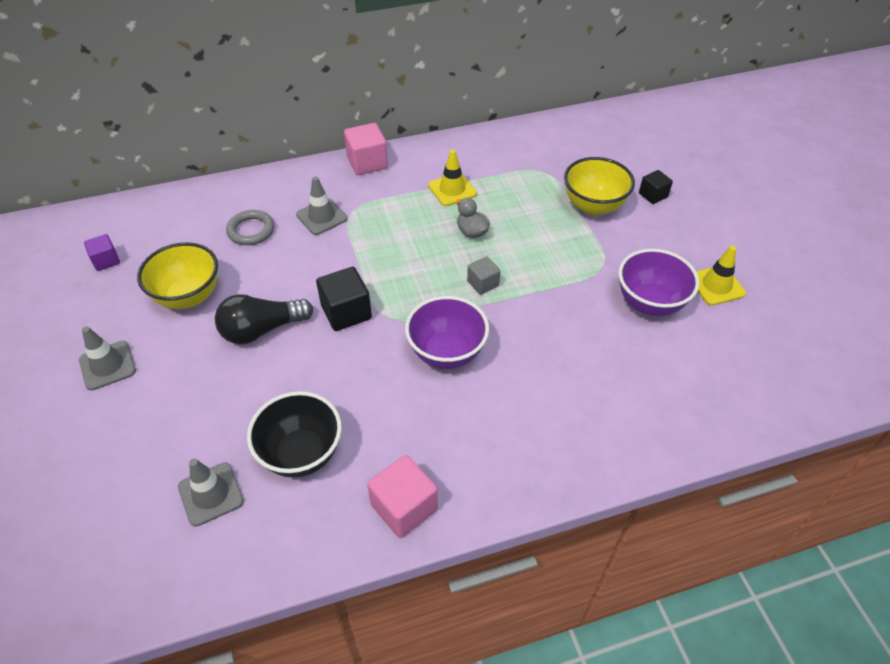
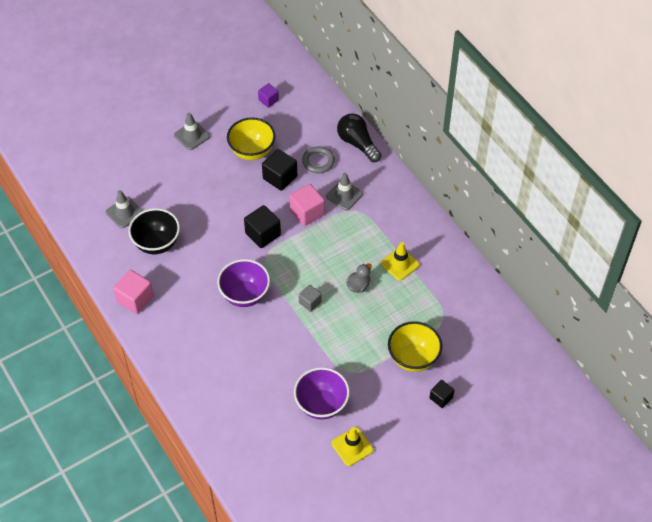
camera: 75 degrees right, 5 degrees up
black light bulb [215,294,313,345] -> black light bulb moved to [337,113,381,162]
pink cube [344,123,388,175] -> pink cube moved to [289,184,325,226]
none -> black cube [262,149,297,191]

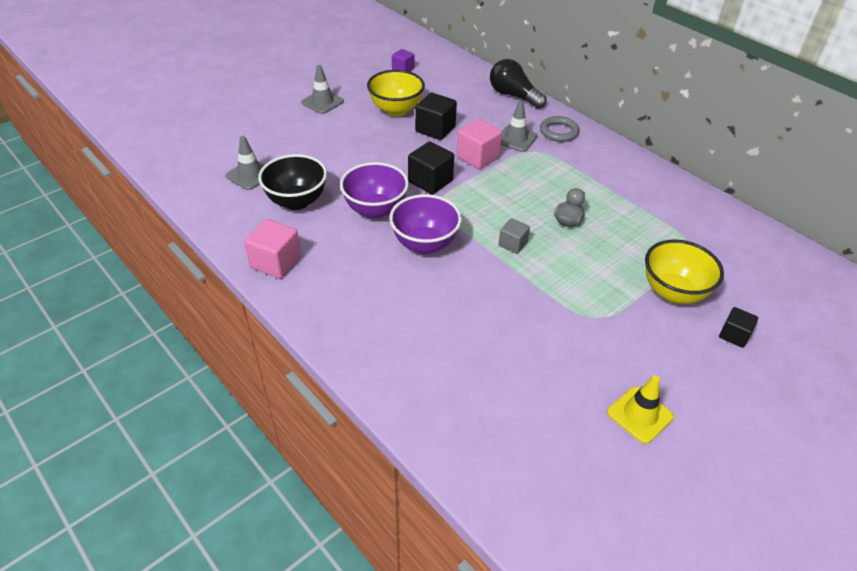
camera: 10 degrees left, 10 degrees down
purple bowl [294,367,350,420] -> purple bowl moved to [340,162,409,219]
grey ring [302,146,335,173] -> grey ring moved to [540,116,580,142]
yellow traffic cone [381,242,420,281] -> none

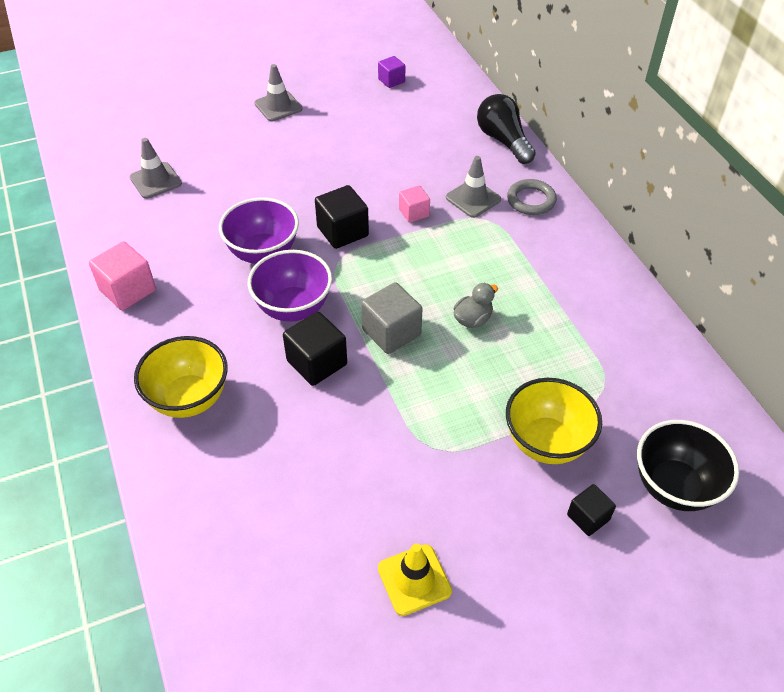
camera: 20 degrees right, 5 degrees up
black bowl [258,154,327,210] -> black bowl moved to [637,420,739,511]
yellow bowl [367,70,425,117] -> yellow bowl moved to [134,336,228,418]
black cube [415,92,457,140] -> black cube moved to [283,312,347,386]
pink cube [456,119,502,169] -> pink cube [399,185,430,223], size x0.61
grey cube [499,218,530,254] -> grey cube [361,282,423,354], size x1.64

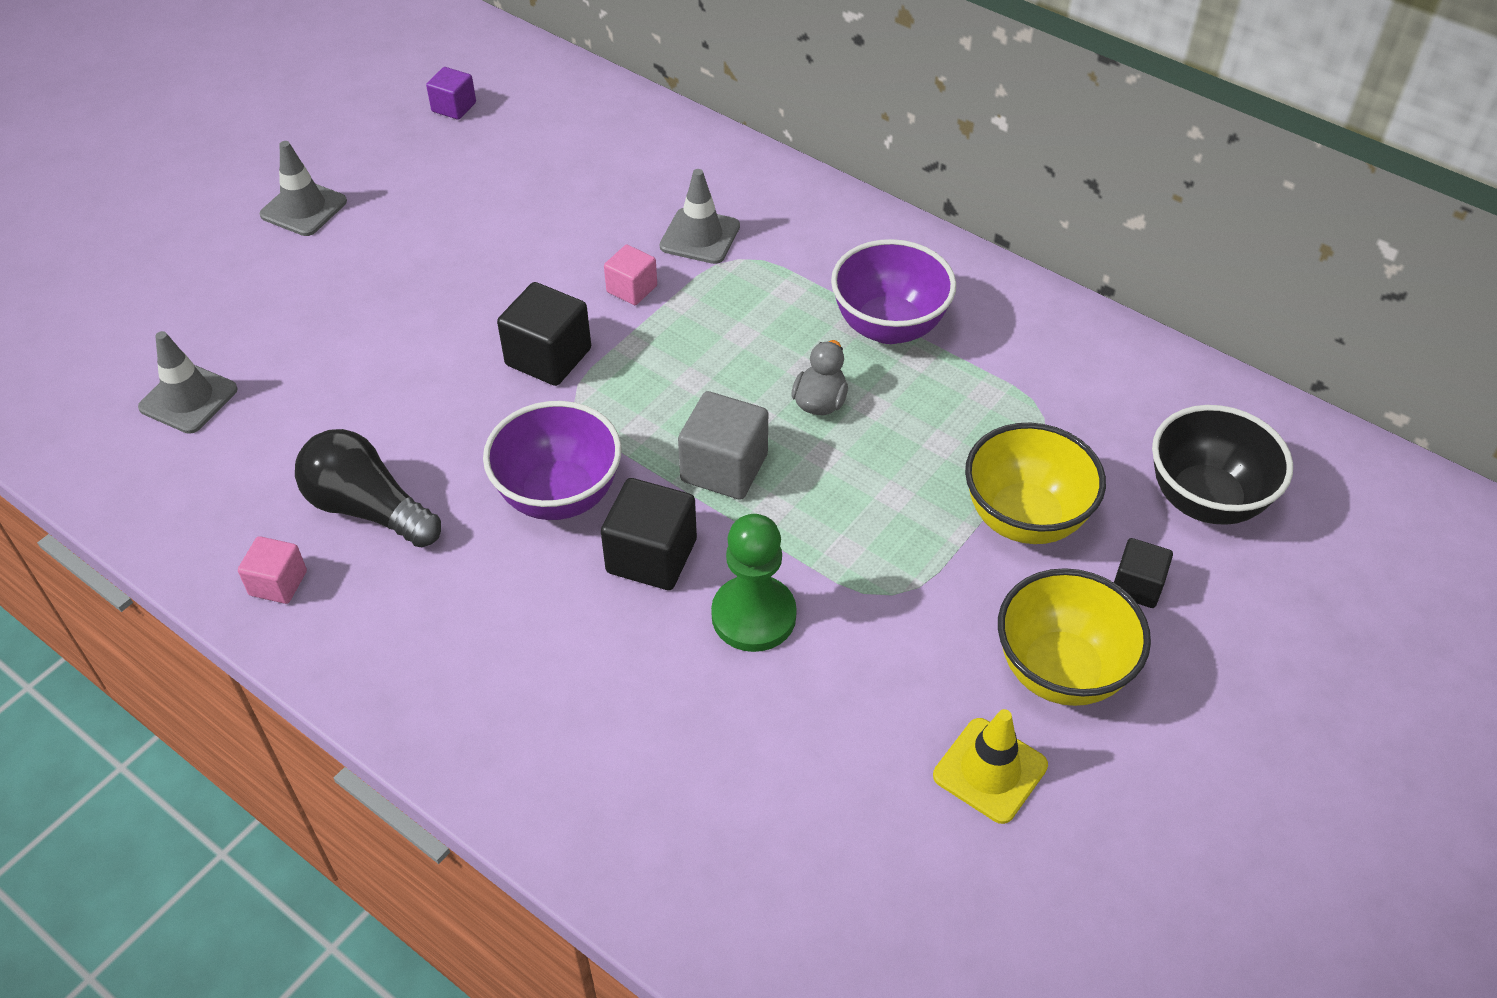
camera: 30 degrees left, 0 degrees up
pink cube [89,241,156,310] -> pink cube [238,536,307,604], size x0.61
yellow bowl [134,336,228,418] -> yellow bowl moved to [998,568,1151,706]
purple bowl [219,197,299,264] -> purple bowl moved to [831,239,956,344]
black light bulb [477,94,536,164] -> black light bulb moved to [295,429,441,547]
grey ring [507,179,557,215] -> none
none -> green pawn [711,514,797,652]

